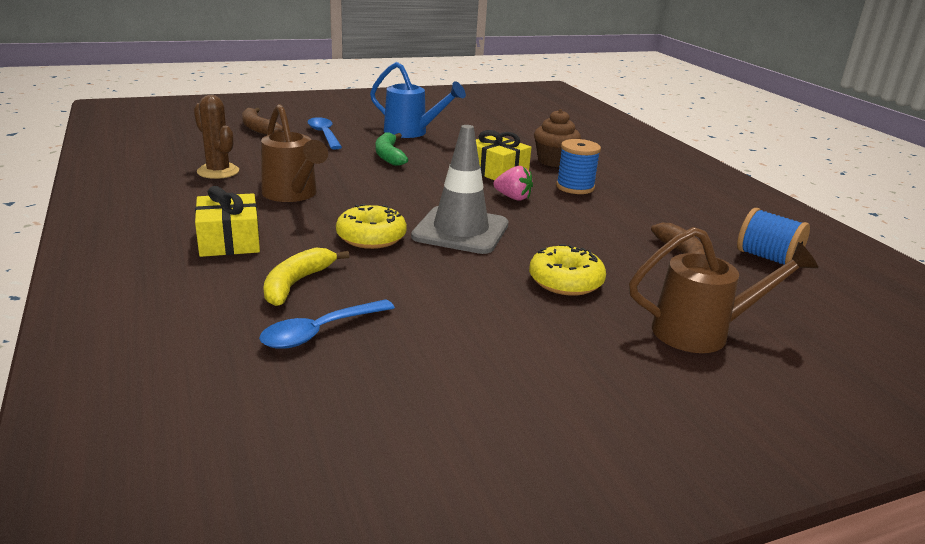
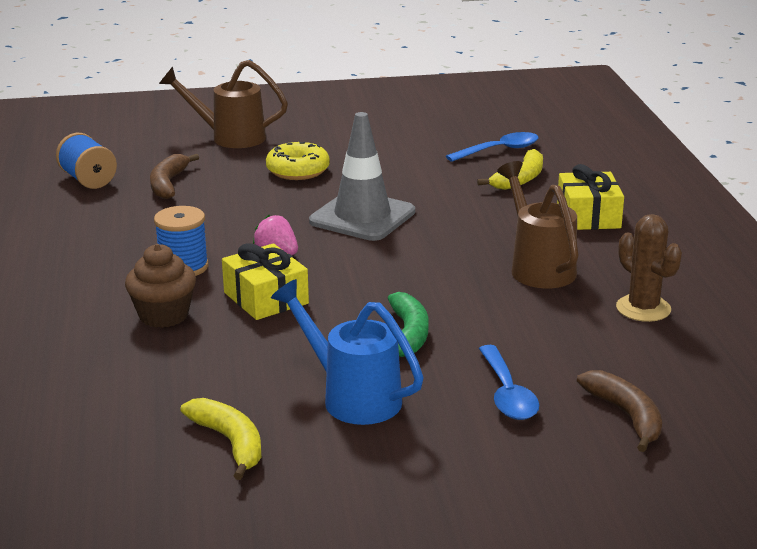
camera: 165 degrees left, 0 degrees up
yellow donut [336,204,407,249] -> none
none -> yellow banana [180,398,261,480]

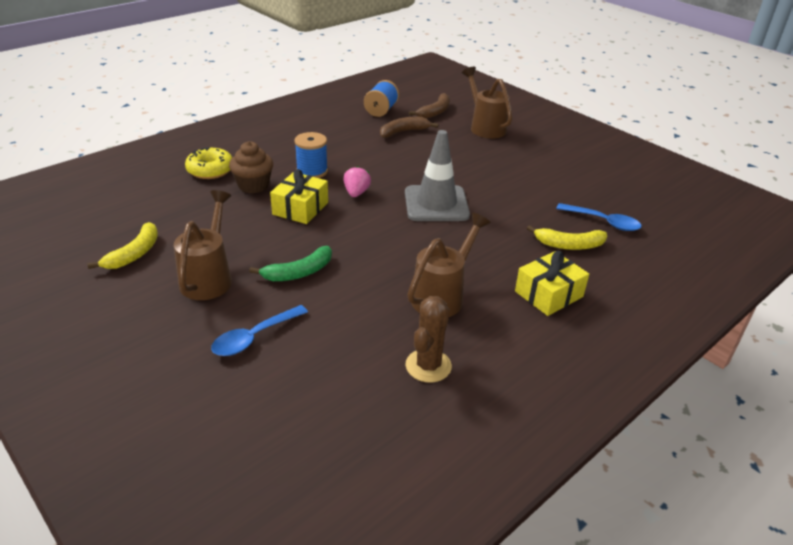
camera: 55 degrees right, 10 degrees up
yellow donut [266,142,330,180] -> yellow donut moved to [185,147,233,179]
blue watering can [271,279,424,425] -> brown watering can [174,190,232,300]
brown banana [577,370,662,452] -> brown banana moved to [409,93,450,118]

